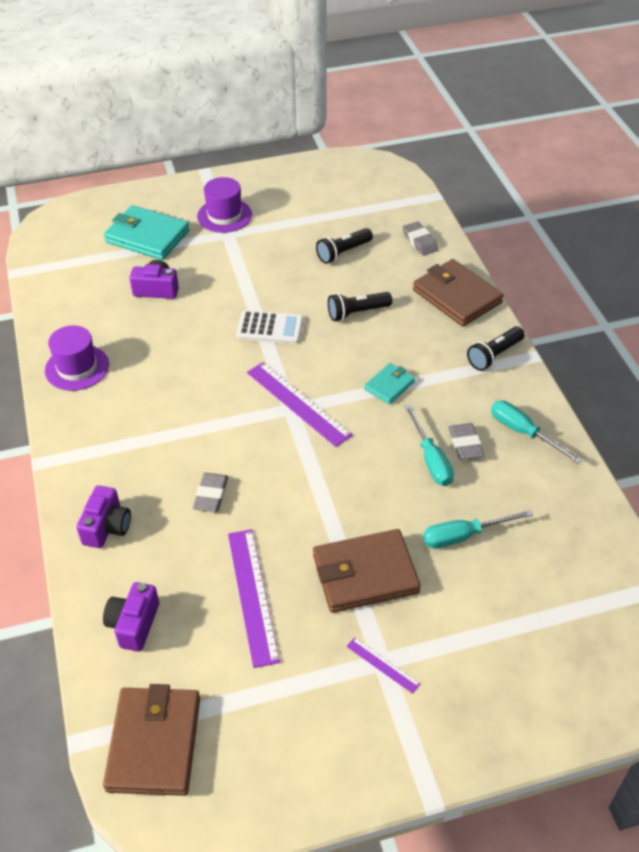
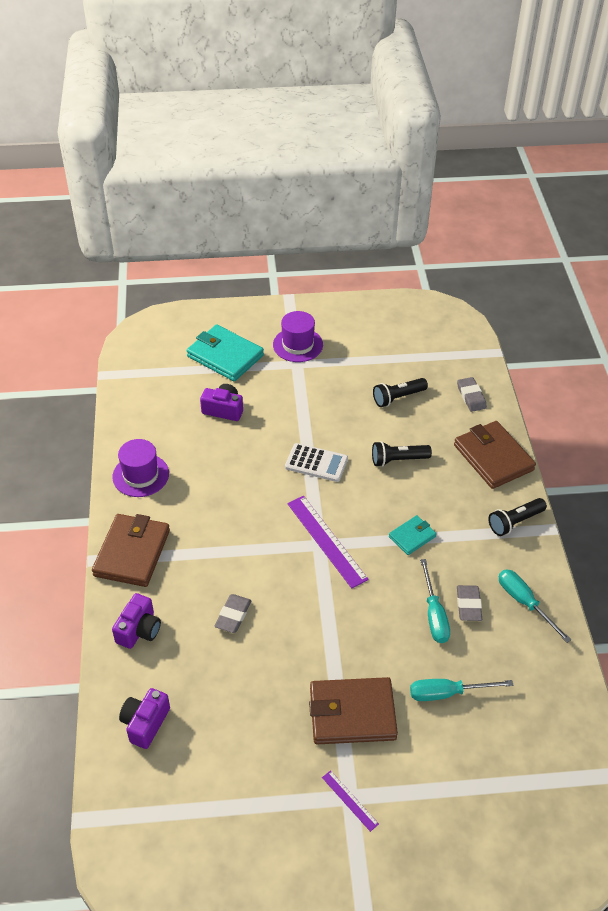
camera: 10 degrees right, 0 degrees up
brown wallet [103,684,200,796] -> brown wallet moved to [92,514,170,587]
purple ruler [228,529,280,668] -> none

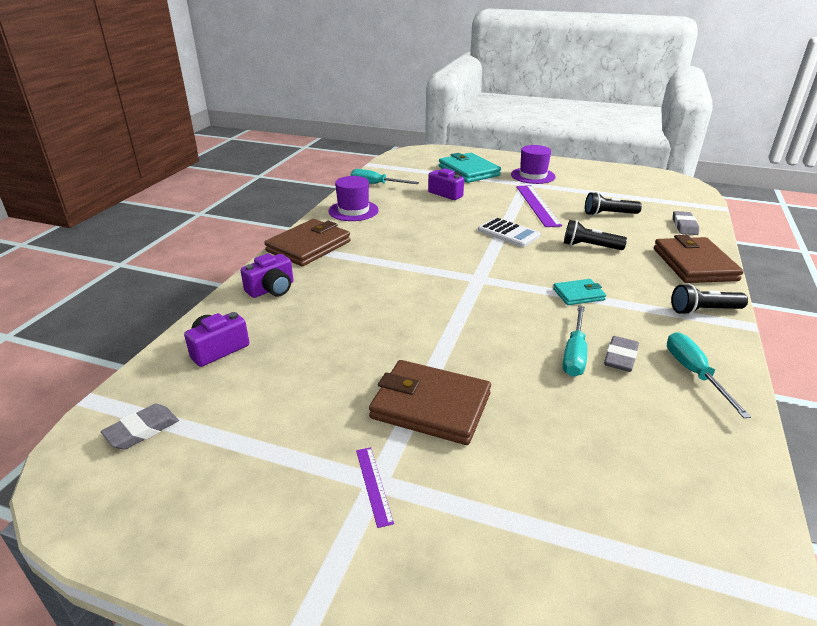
camera: 25 degrees right, 15 degrees down
grey eraser [215,594,252,633] -> grey eraser moved to [101,404,179,450]
purple ruler [287,496,369,588] -> purple ruler moved to [516,185,562,227]
turquoise screwdriver [410,679,514,701] -> turquoise screwdriver moved to [351,169,419,184]

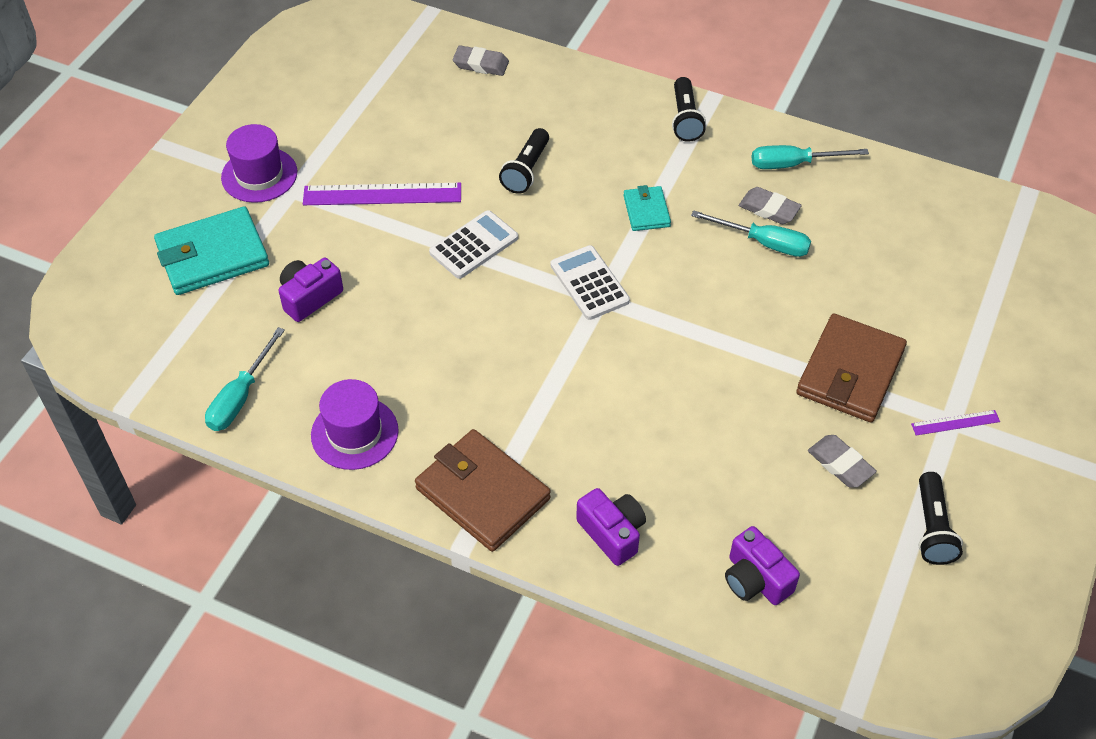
camera: 85 degrees left, 20 degrees up
grey eraser [101,404,179,450] -> grey eraser moved to [808,435,877,487]
black flashlight [585,192,642,216] -> black flashlight moved to [919,472,963,565]
brown wallet [654,235,744,283] -> none
none -> white calculator [550,245,630,320]

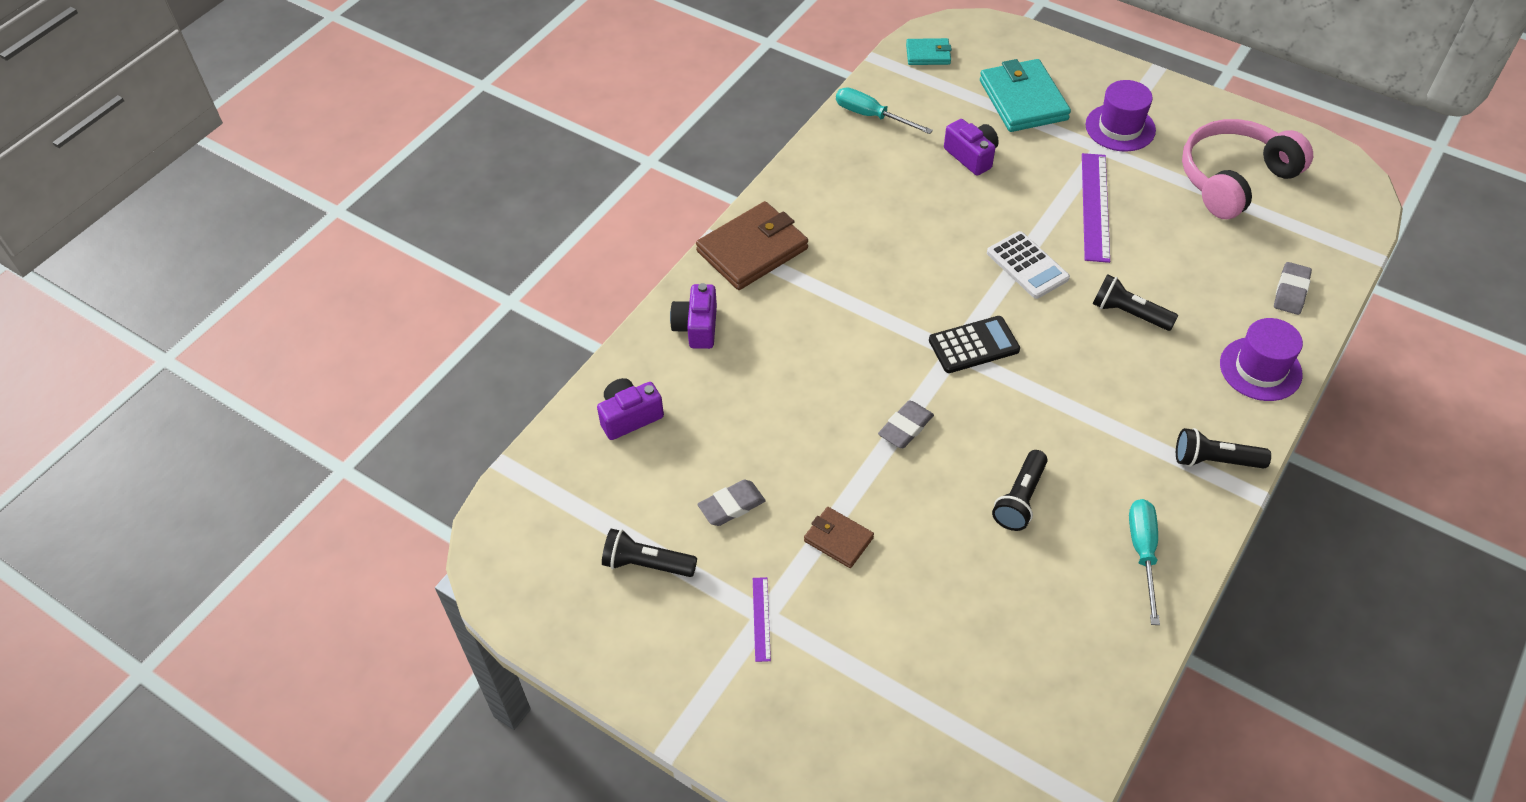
camera: 100 degrees right, 0 degrees up
purple hat [311,379,399,470] -> purple hat moved to [1220,318,1303,401]
white calculator [550,245,630,320] -> black calculator [929,316,1020,373]
purple camera [576,488,646,566] -> purple camera turned 120 degrees clockwise [670,283,717,349]
turquoise wallet [623,185,671,231] -> turquoise wallet moved to [906,38,952,65]
turquoise screwdriver [691,210,811,257] -> black flashlight [992,450,1048,531]
grey eraser [739,187,802,224] -> grey eraser moved to [878,401,934,448]
brown wallet [796,314,907,422] -> brown wallet [804,507,874,568], size x0.53
none -> pink headphones [1182,119,1313,219]

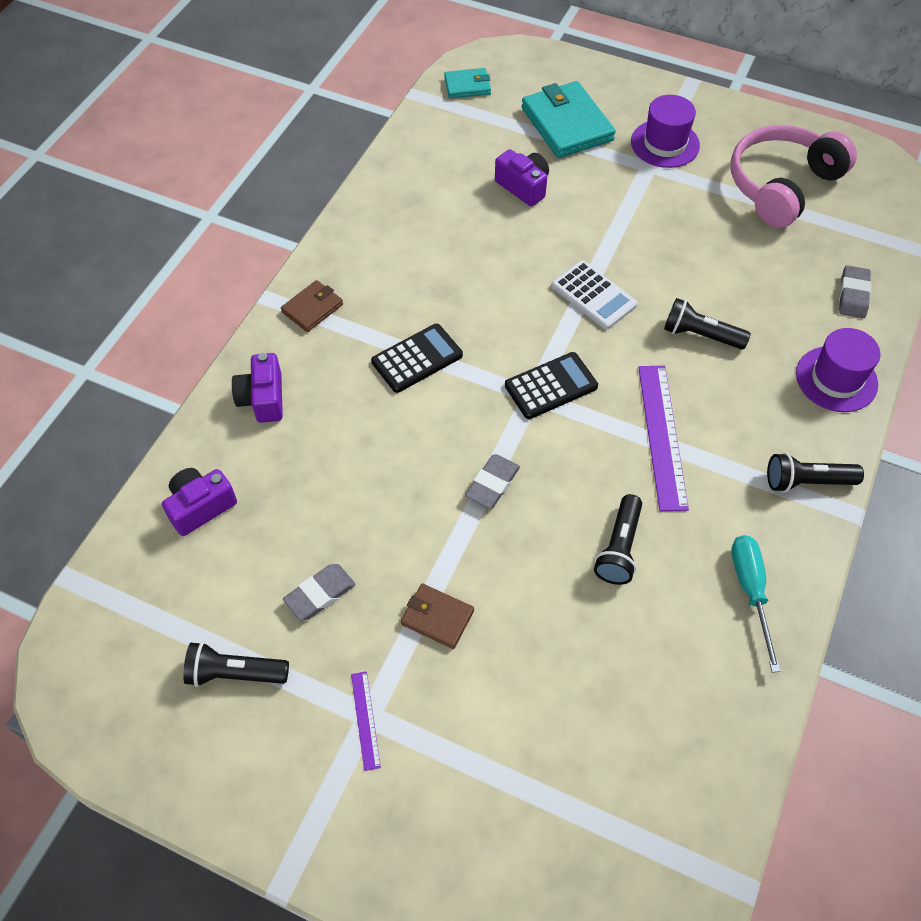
camera: 10 degrees left, 5 degrees up
brown wallet [696,201,808,290] -> brown wallet [281,280,343,332], size x0.53
turquoise screwdriver [836,87,933,134] -> none
purple ruler [1082,153,1110,263] -> purple ruler moved to [638,366,689,511]
none -> black calculator [371,324,463,393]

